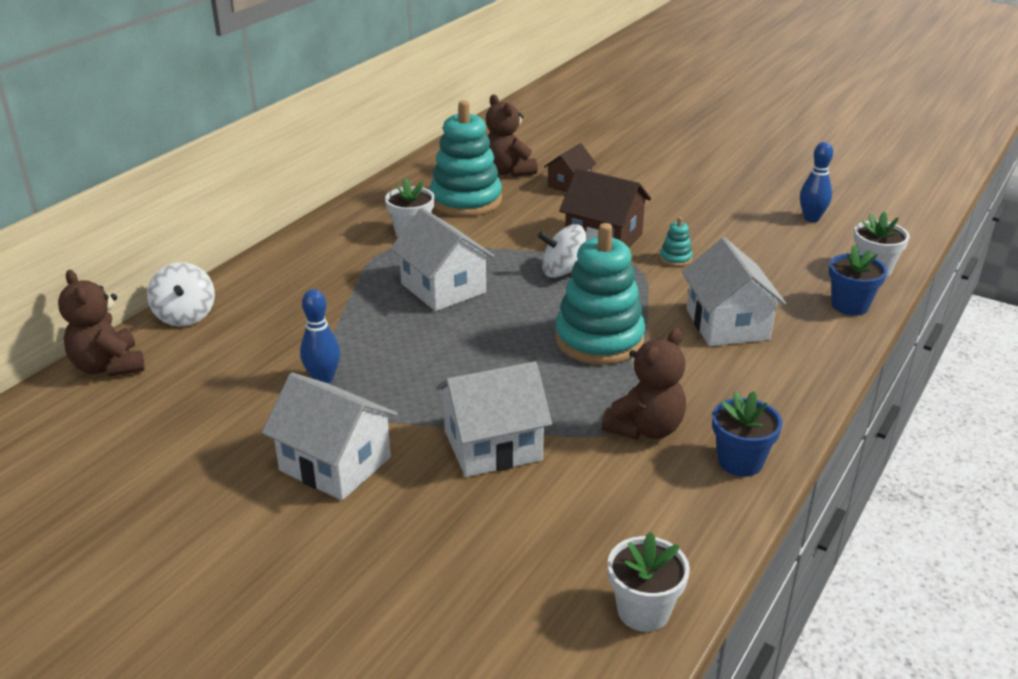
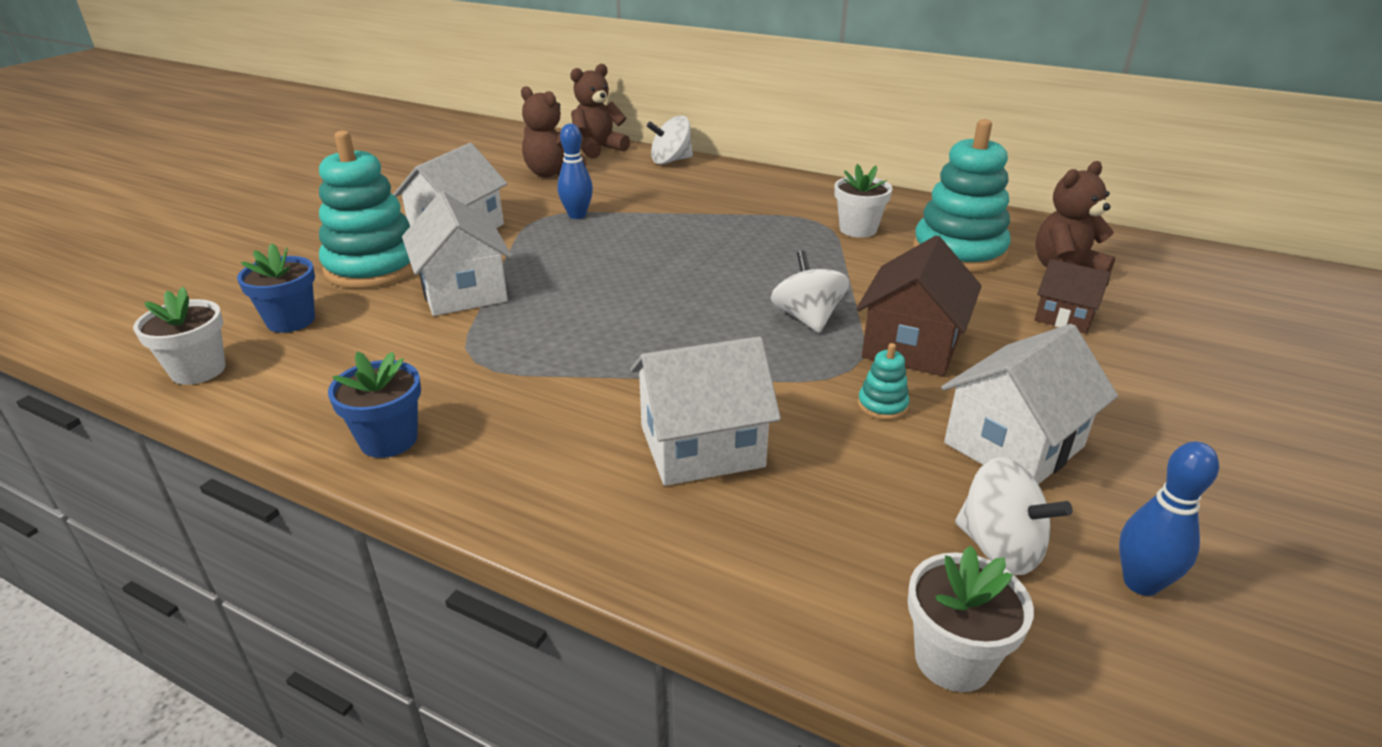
camera: 85 degrees right, 0 degrees up
white house [390,208,494,311] -> white house moved to [941,324,1118,485]
turquoise stacking toy [555,223,645,365] -> turquoise stacking toy moved to [319,131,414,289]
brown teddy bear [601,328,686,440] -> brown teddy bear moved to [521,86,586,177]
blue flower pot [829,245,887,316] -> blue flower pot moved to [237,243,315,333]
none -> white spinning top [955,457,1072,575]

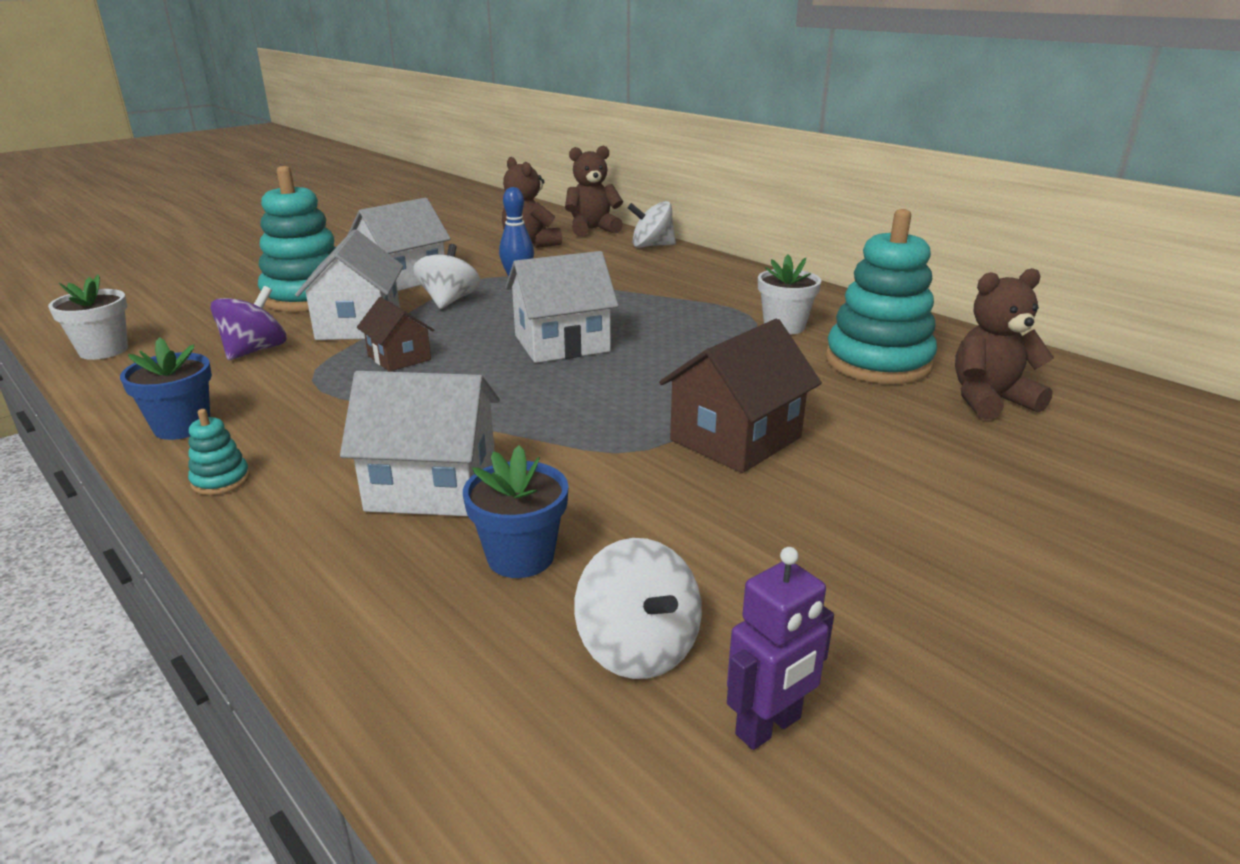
camera: 20 degrees right, 5 degrees down
blue flower pot [237,243,315,333] -> blue flower pot moved to [463,445,569,578]
white spinning top [771,251,849,333] -> white spinning top moved to [413,244,480,309]
turquoise stacking toy [858,343,909,420] -> turquoise stacking toy moved to [188,409,250,495]
white flower pot [908,545,1034,692] -> none
white house [941,324,1118,485] -> white house moved to [505,251,619,363]
brown house [1034,259,1111,334] -> brown house moved to [357,297,434,372]
blue bowling pin [1119,442,1219,596] -> purple robot [727,547,834,750]
none -> purple spinning top [211,286,287,360]

